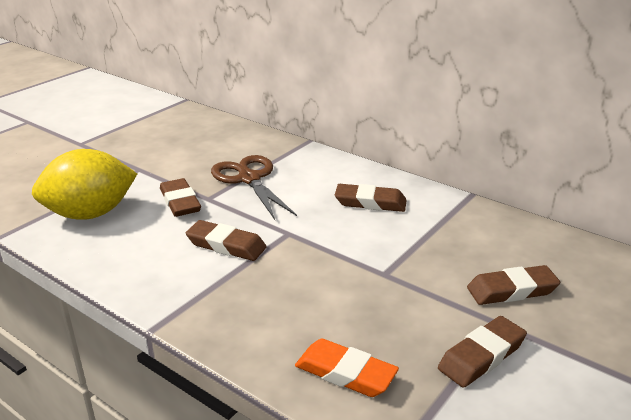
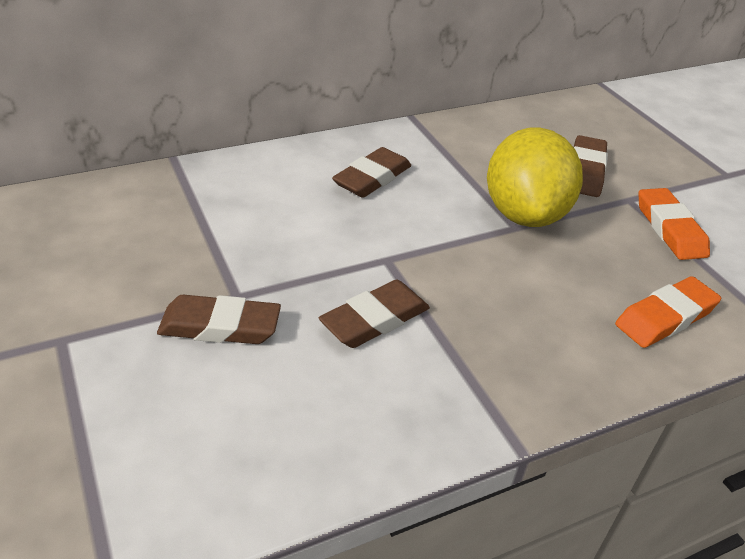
camera: 65 degrees left, 10 degrees up
yellow lemon [32,149,137,220] -> yellow lemon moved to [487,127,583,227]
brown scissors [211,155,297,220] -> none
brown eraser [438,316,527,388] -> orange eraser [638,188,710,260]

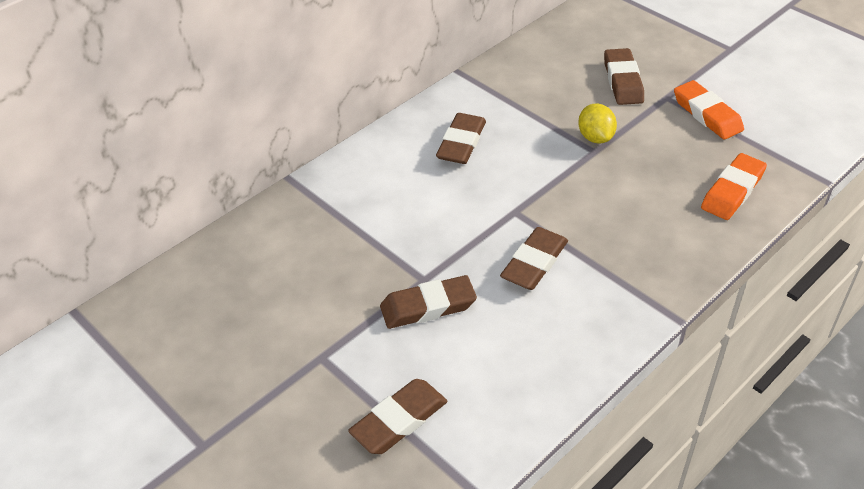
camera: 15 degrees left, 5 degrees up
yellow lemon [487,127,583,227] -> yellow lemon [578,103,617,144], size x0.49
none -> brown eraser [348,379,448,454]

